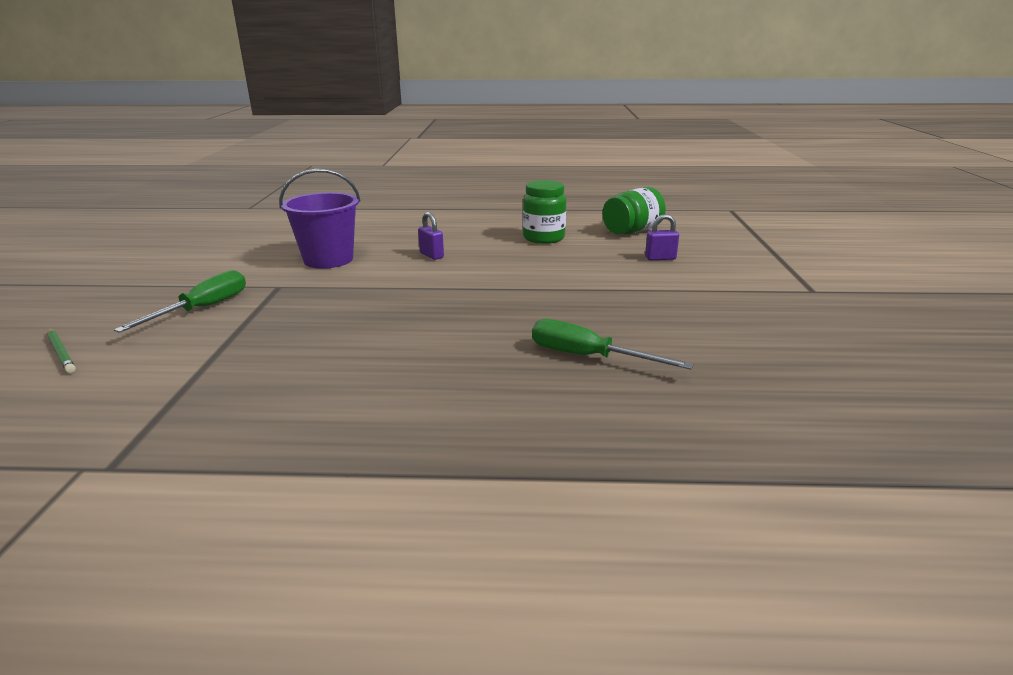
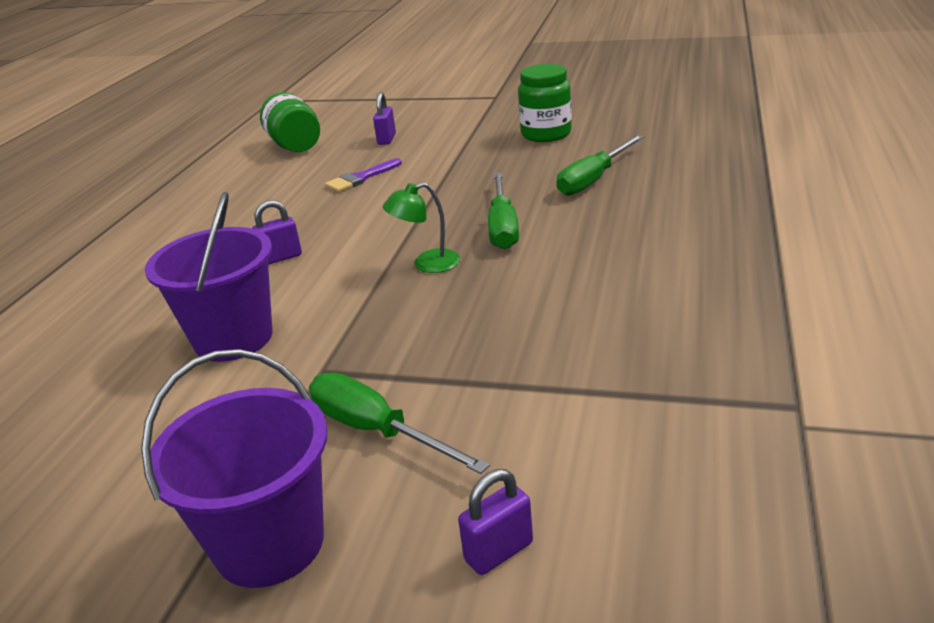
camera: 75 degrees left, 5 degrees up
green pencil [47,329,76,373] -> purple padlock [458,469,533,575]
green jar [523,180,566,244] -> green jar moved to [518,64,572,142]
none -> purple bucket [141,349,327,588]
none -> purple brush [325,158,402,192]
none -> green lamp [383,183,460,273]
none -> green screwdriver [488,173,519,249]

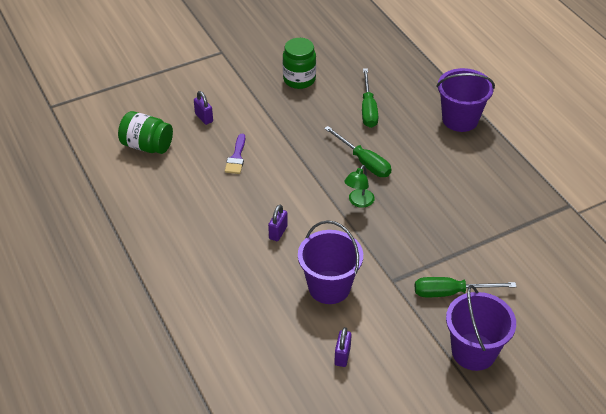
camera: 45 degrees left, 15 degrees up
purple padlock [458,469,533,575] -> purple padlock moved to [334,327,352,367]
none -> purple bucket [436,68,495,132]

